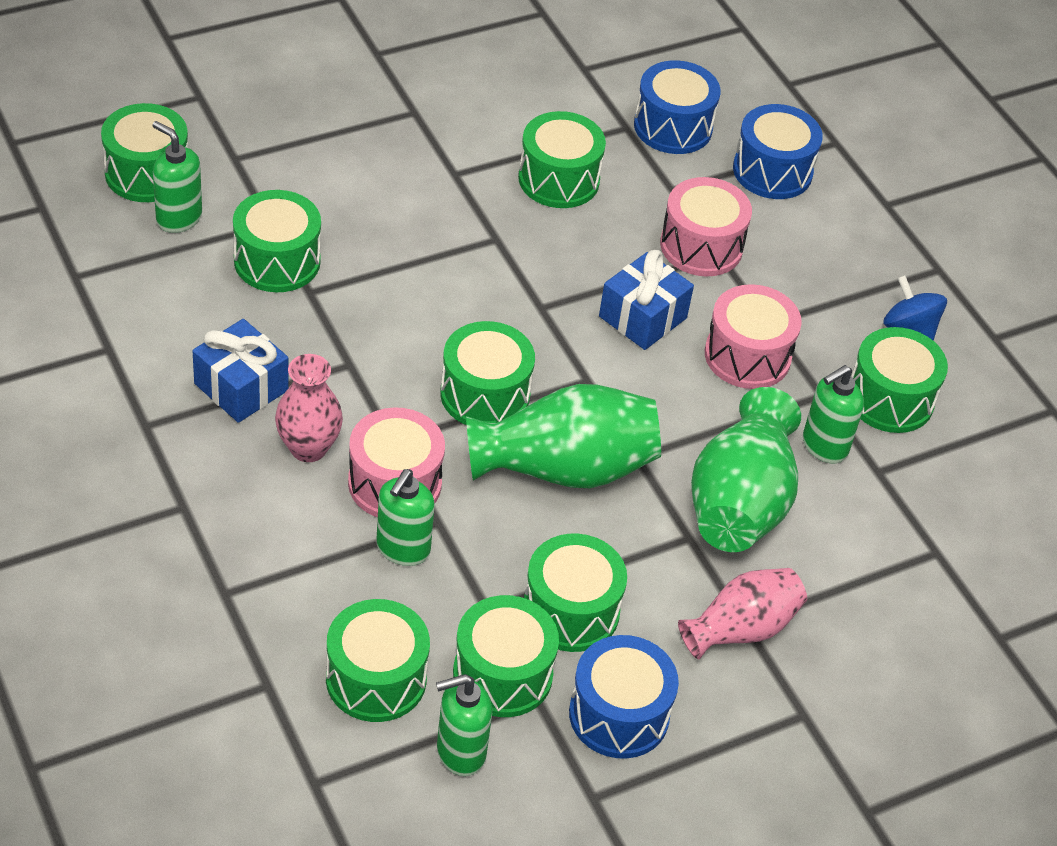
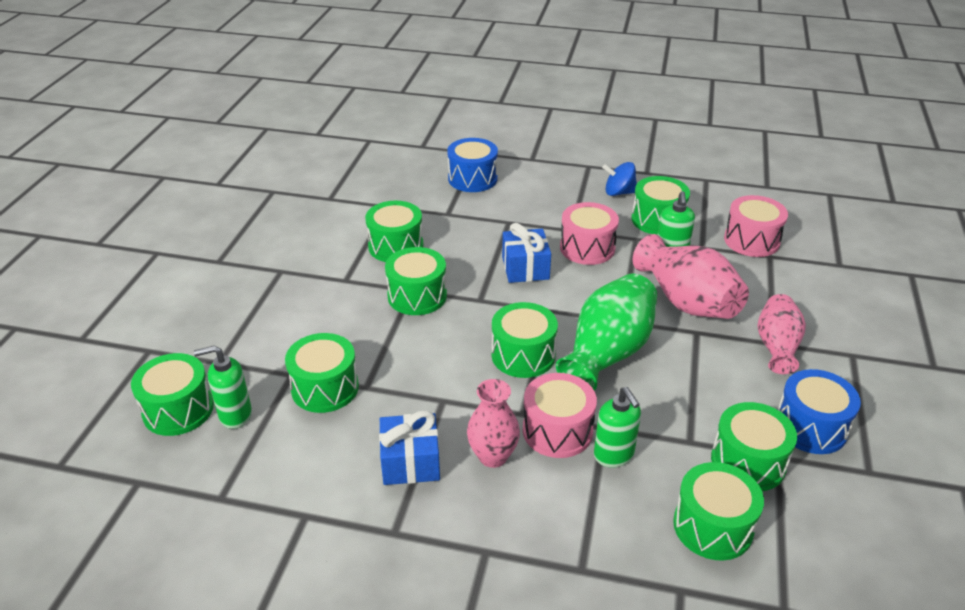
camera: 45 degrees left, 10 degrees down
green soap dispenser [436,674,492,776] -> none
green drum [524,534,627,652] -> green drum moved to [385,247,447,315]
blue drum [634,60,720,154] -> none
pink drum [660,177,752,277] -> pink drum moved to [724,195,788,257]
green vase [691,387,801,552] -> pink vase [633,234,749,319]

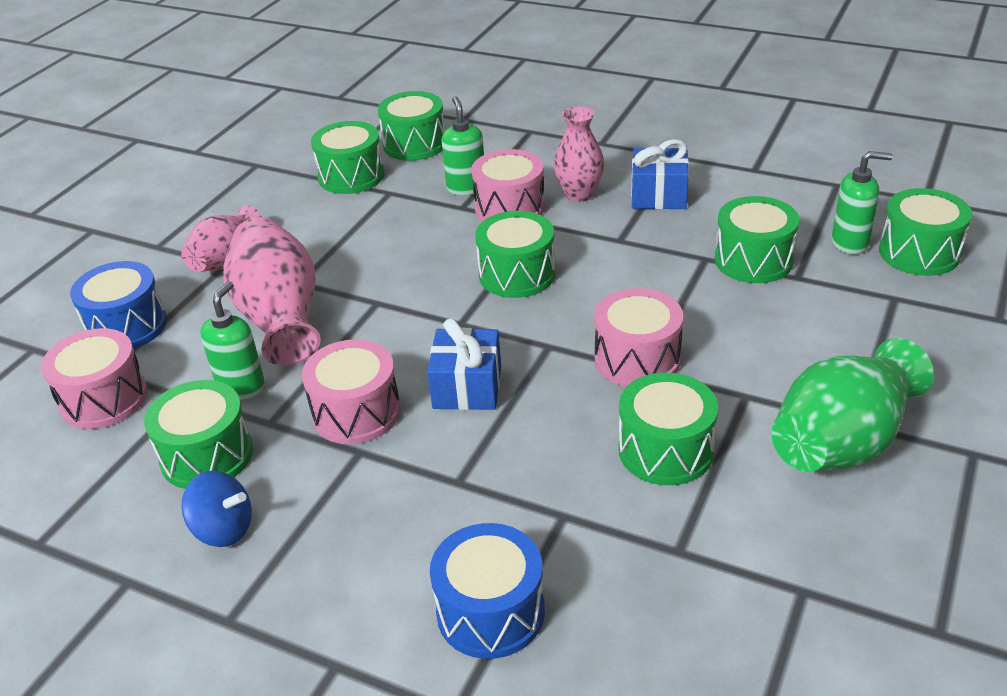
camera: 165 degrees left, 0 degrees up
green drum [385,247,447,315] -> pink drum [594,288,683,387]
green vase [556,274,658,391] -> green vase moved to [772,338,934,472]
blue drum [778,369,861,454] -> blue drum moved to [70,261,167,349]

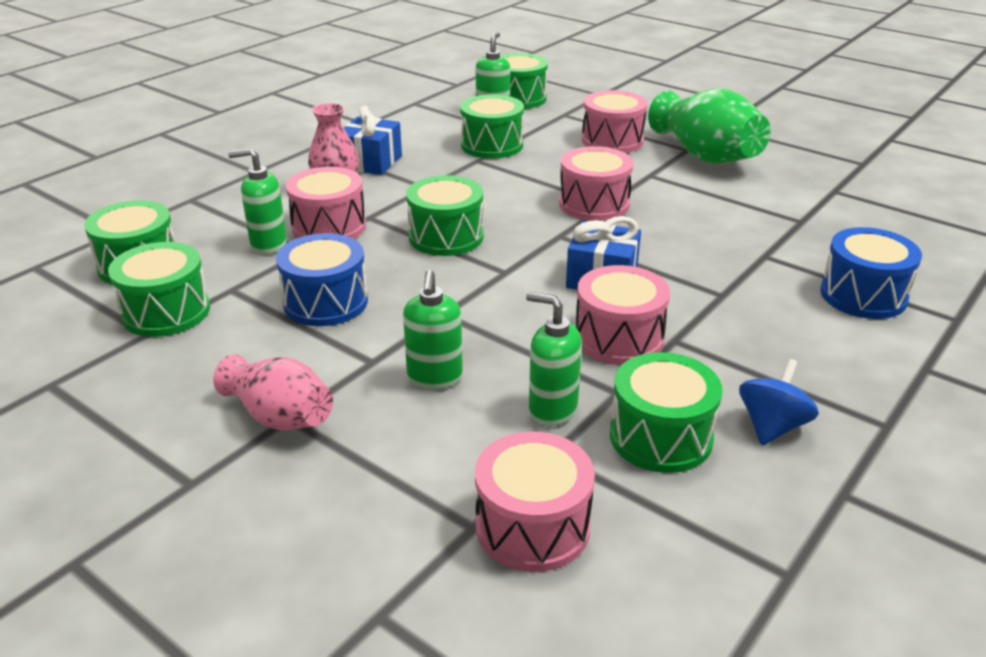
camera: 80 degrees left, 5 degrees down
blue drum [70,261,167,349] -> blue drum moved to [276,233,368,326]
pink vase [223,217,321,366] -> green soap dispenser [403,270,463,390]
green drum [619,373,718,485] -> none
none -> pink drum [582,90,647,153]

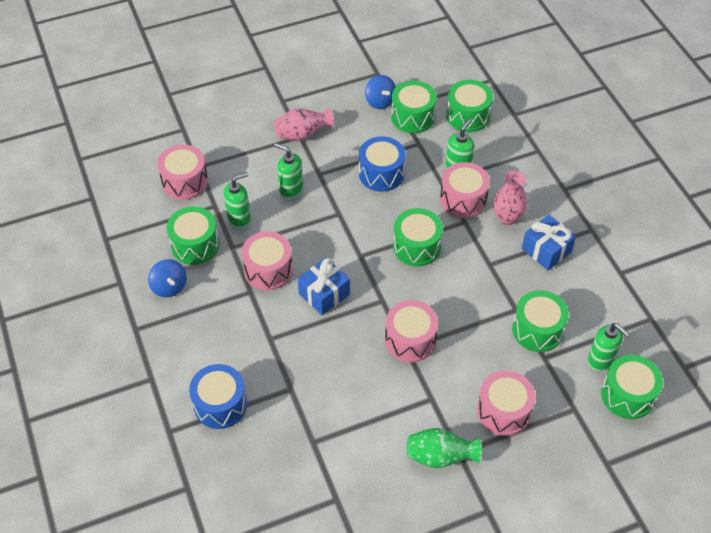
camera: 120 degrees right, 20 degrees up
green vase [648,89,771,164] -> green vase [407,428,482,468], size x0.64
none -> blue spinning top [365,75,396,109]

